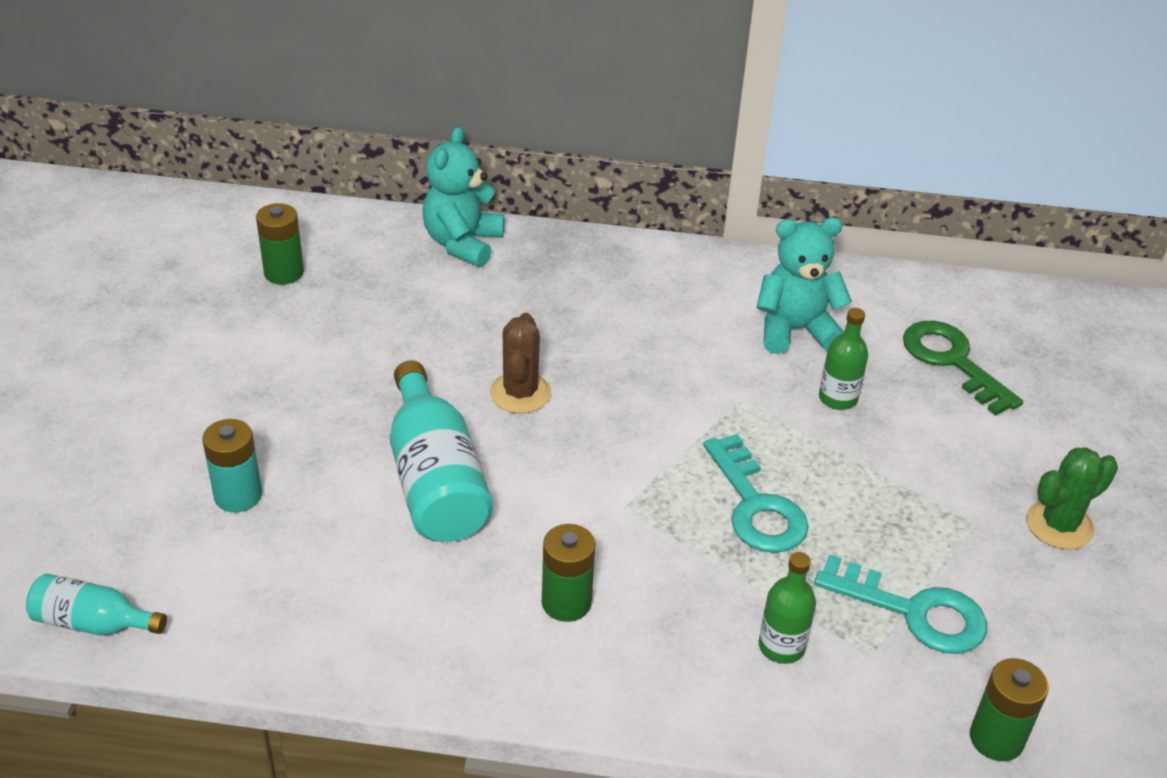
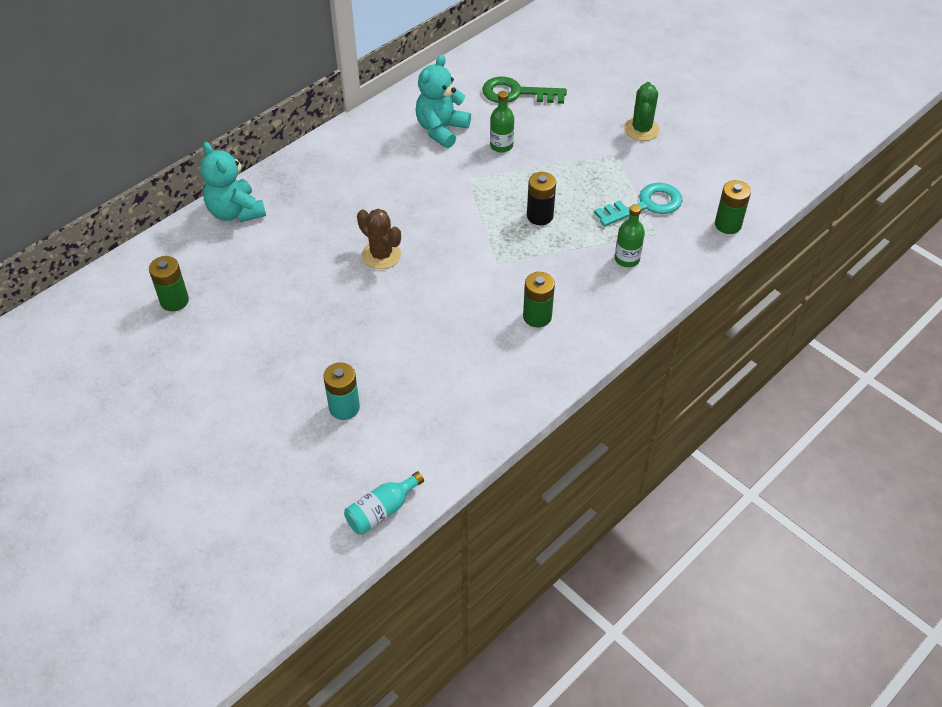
camera: 50 degrees left, 10 degrees up
turquoise bottle [390,360,493,542] -> none
turquoise key [703,434,809,553] -> black battery [527,172,556,225]

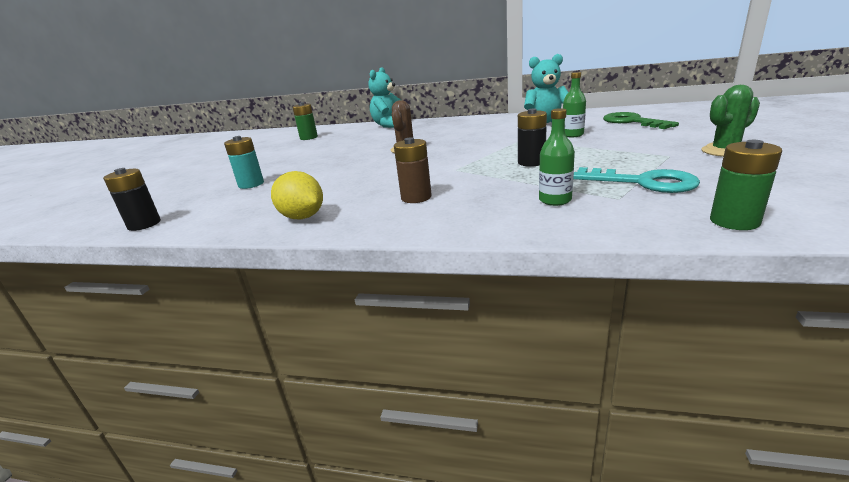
camera: 60 degrees right, 25 degrees down
turquoise bottle [344,471,424,535] -> black battery [103,168,161,231]
green battery [523,272,555,327] -> brown battery [394,137,432,203]
none -> yellow lemon [271,171,323,219]

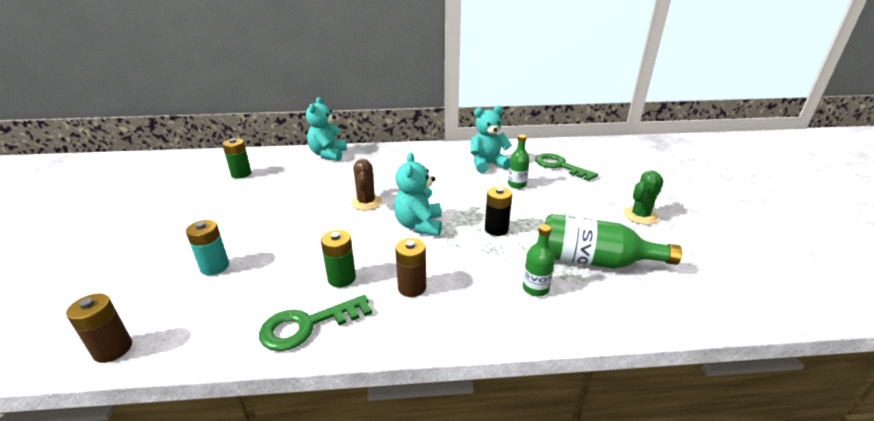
camera: 20 degrees left, 5 degrees up
black battery [103,168,161,231] -> brown battery [66,293,132,363]
yellow lemon [271,171,323,219] -> green key [259,295,372,351]
turquoise key [573,167,700,193] -> green bottle [545,214,682,269]
green battery [710,140,782,230] -> green battery moved to [321,230,356,287]
none -> turquoise teddy bear [394,152,442,236]

